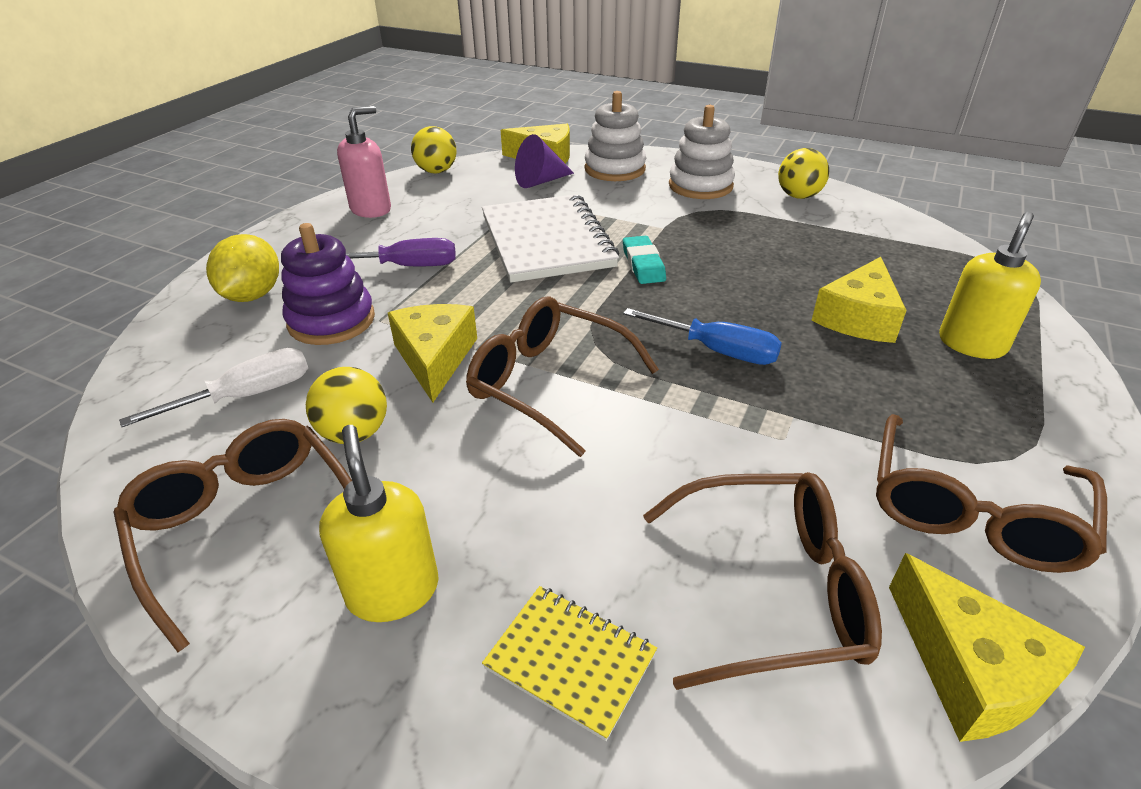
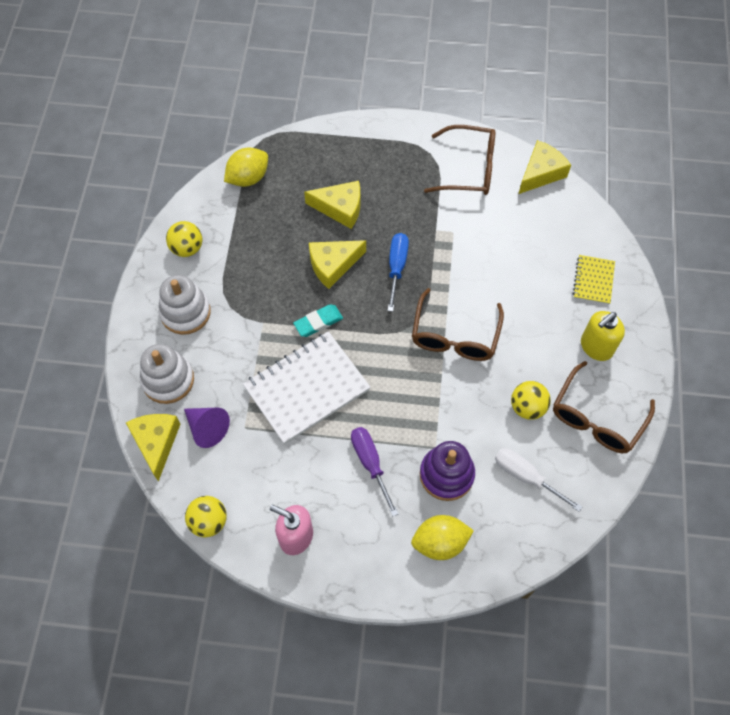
camera: 110 degrees left, 25 degrees up
yellow cheese [388,304,477,402] -> yellow cheese moved to [309,240,366,289]
brown glasses [643,472,882,690] -> none
yellow soap dispenser [939,212,1041,359] -> none
none -> yellow lemon [224,148,268,187]

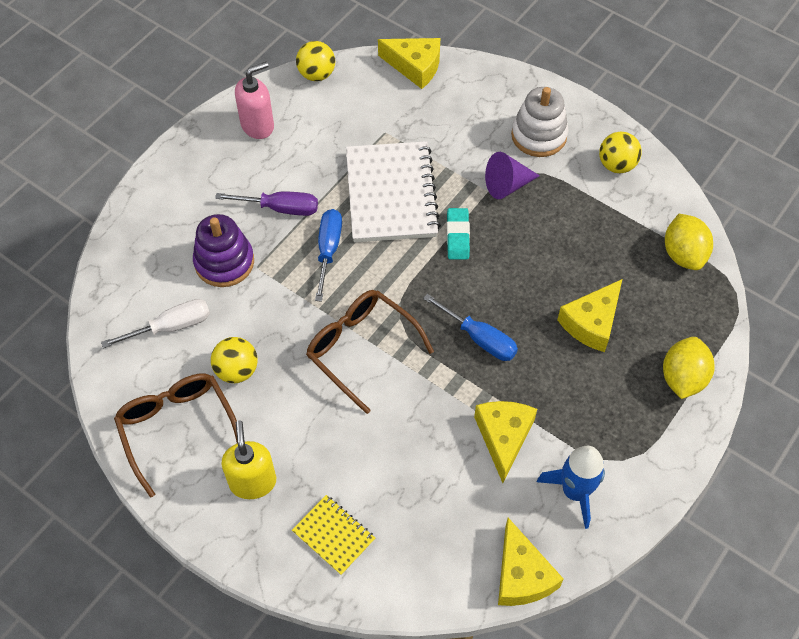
camera: 120 degrees right, 5 degrees down
white stacking toy [140,344,194,404] -> none
purple cone [184,408,230,448] -> purple cone moved to [485,152,540,199]
yellow cheese [309,240,366,289] -> yellow cheese moved to [474,401,537,483]
yellow lemon [411,515,474,560] -> yellow lemon moved to [663,337,715,399]
brown glasses [424,125,495,195] -> blue rocket [537,446,605,529]
none -> blue screwdriver [315,209,342,302]

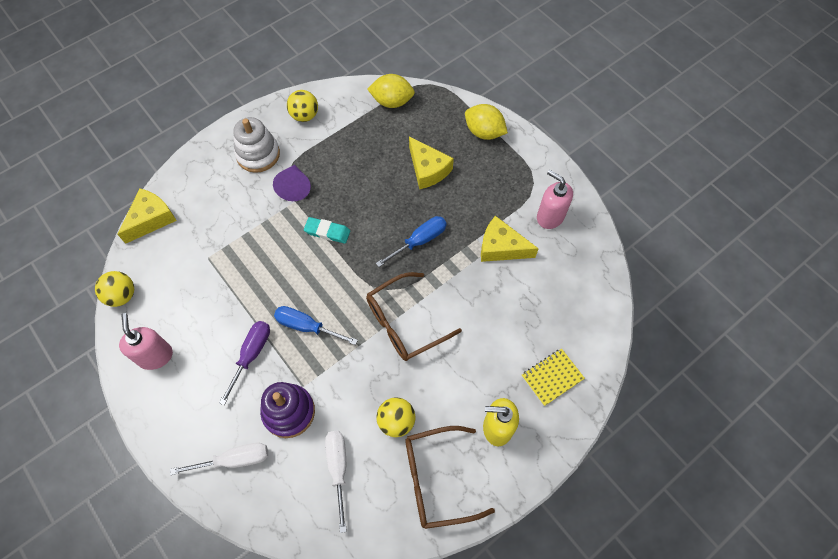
camera: 75 degrees left, 5 degrees up
white notebook [346,141,441,242] -> none
yellow cheese [498,518,564,606] -> none
blue rocket [537,446,605,529] -> pink soap dispenser [537,170,573,229]
none -> white screwdriver [170,443,268,475]

